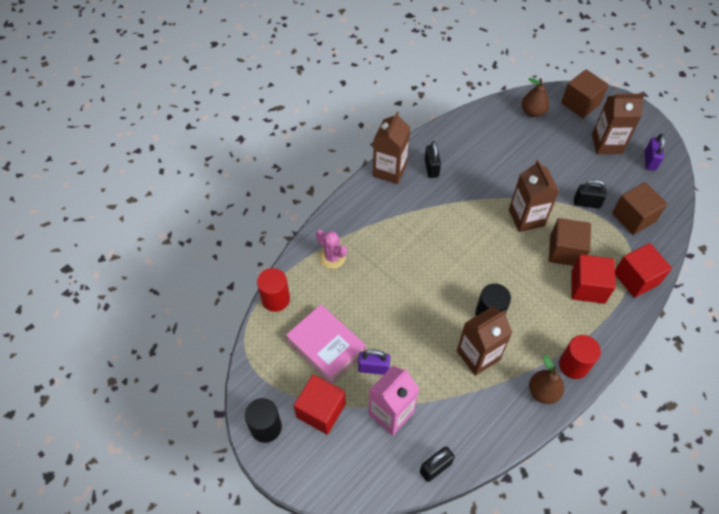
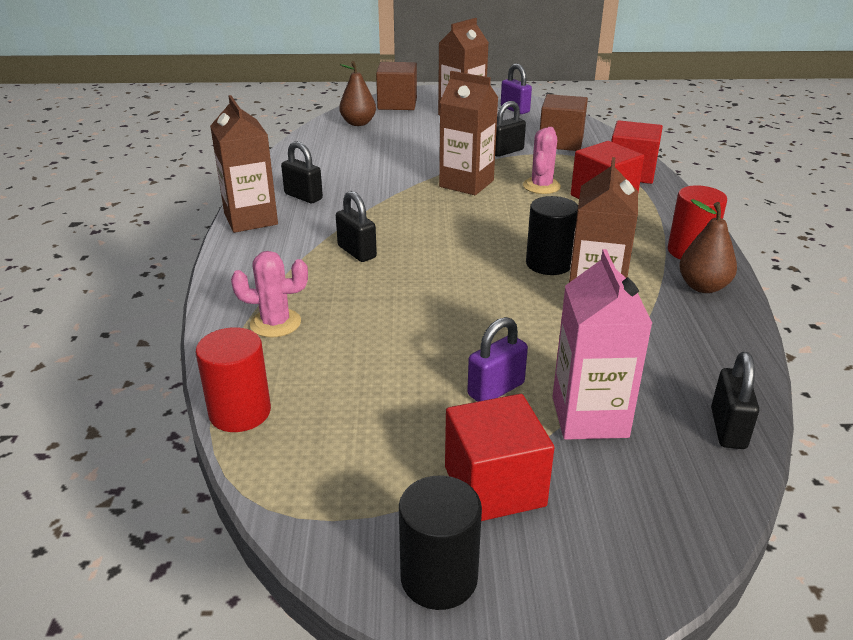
camera: 45 degrees left, 25 degrees down
pink book [286,304,366,383] -> none
brown cube [549,218,591,266] -> pink cactus [523,127,561,194]
none -> black padlock [336,191,377,262]

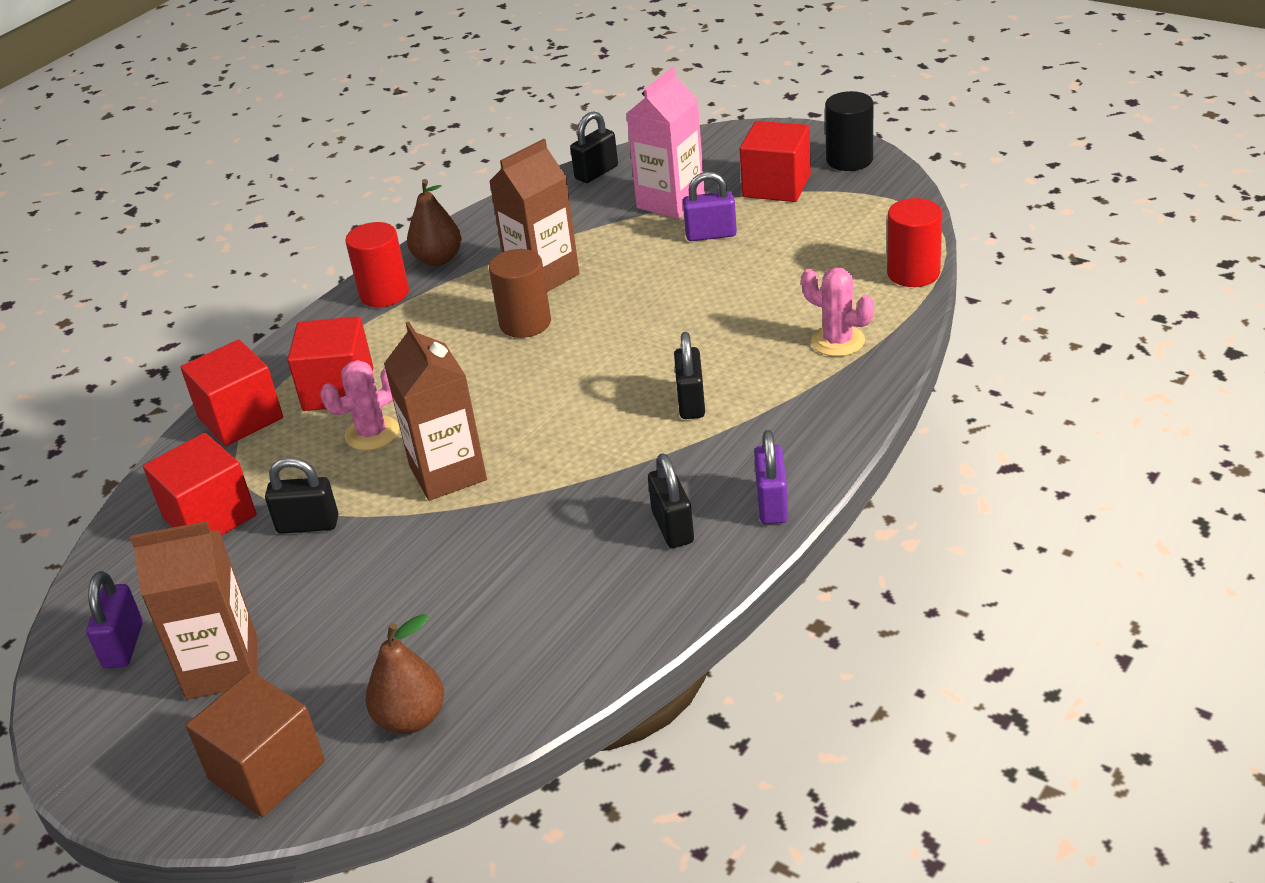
camera: 140 degrees left, 5 degrees up
brown carton [210,95,278,233] -> purple padlock [754,430,788,524]
black cylinder [526,196,578,275] -> brown cylinder [489,249,551,338]
brown cube [540,94,588,151] -> red cube [143,433,256,536]

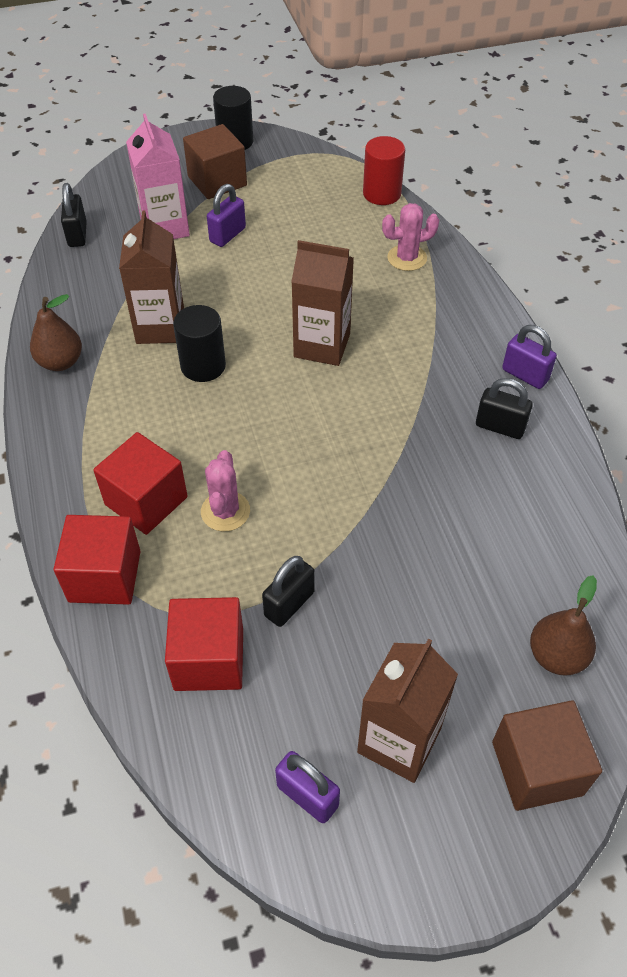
camera: 55 degrees left, 15 degrees up
red cylinder [345,222,409,307] -> none
brown carton [384,322,487,501] -> brown carton moved to [291,240,354,366]
brown cylinder [489,249,551,338] -> black cylinder [173,305,226,382]
black padlock [674,332,705,419] -> none
red cube [740,121,811,202] -> brown cube [183,124,247,199]

